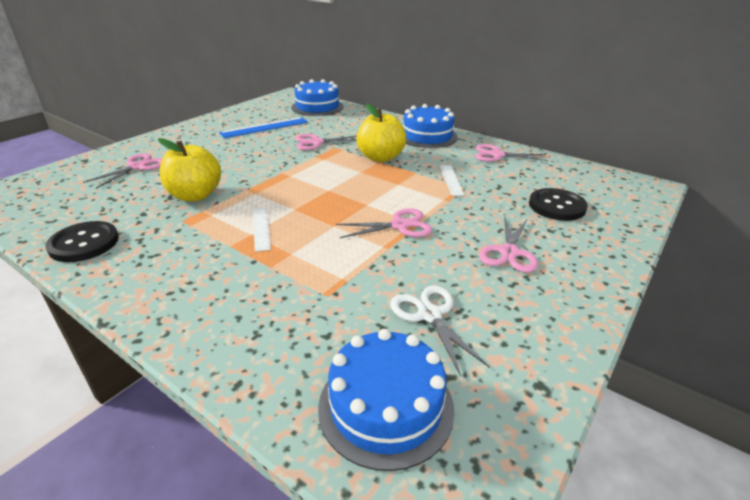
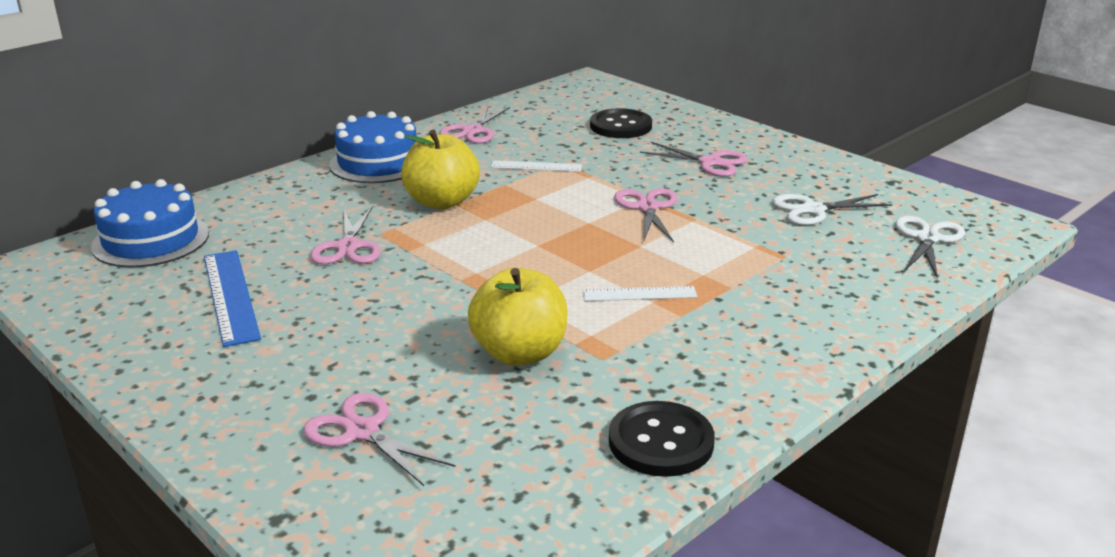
camera: 80 degrees left, 5 degrees down
blue cake [318,329,455,471] -> white scissors [895,216,965,279]

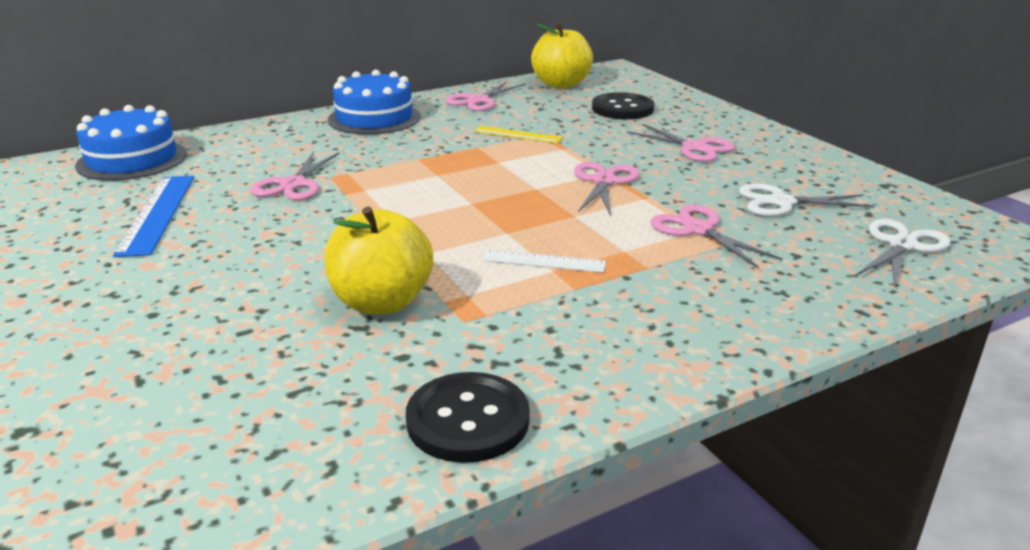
camera: 15 degrees right, 0 degrees up
pink scissors [303,393,455,486] -> pink scissors moved to [650,204,783,268]
yellow apple [401,129,480,209] -> yellow apple moved to [531,22,593,89]
white ruler [491,160,582,172] -> yellow ruler [474,126,563,143]

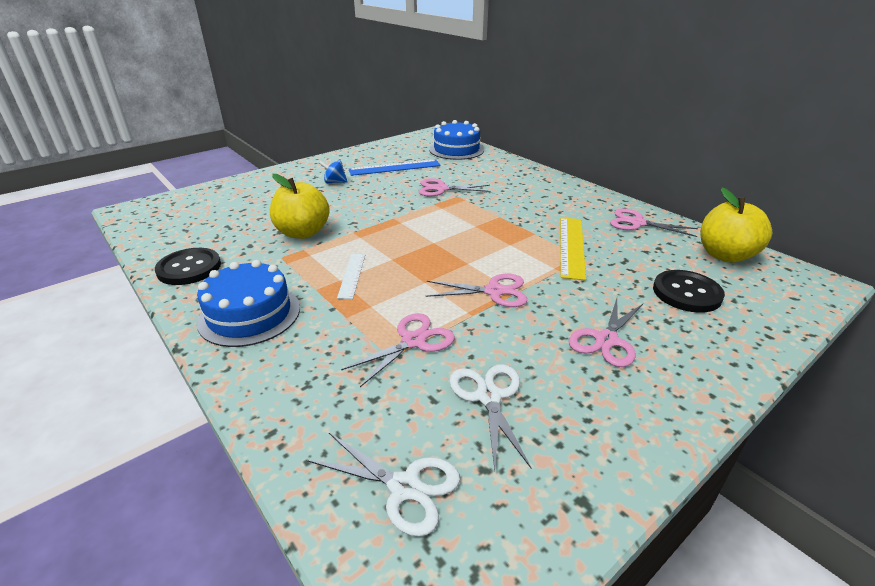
camera: 80 degrees right, 5 degrees up
blue cake [328,70,421,135] -> blue cake moved to [197,260,300,347]
yellow ruler [474,126,563,143] -> yellow ruler [560,218,586,281], size x1.64
none -> blue spinning top [319,160,348,183]

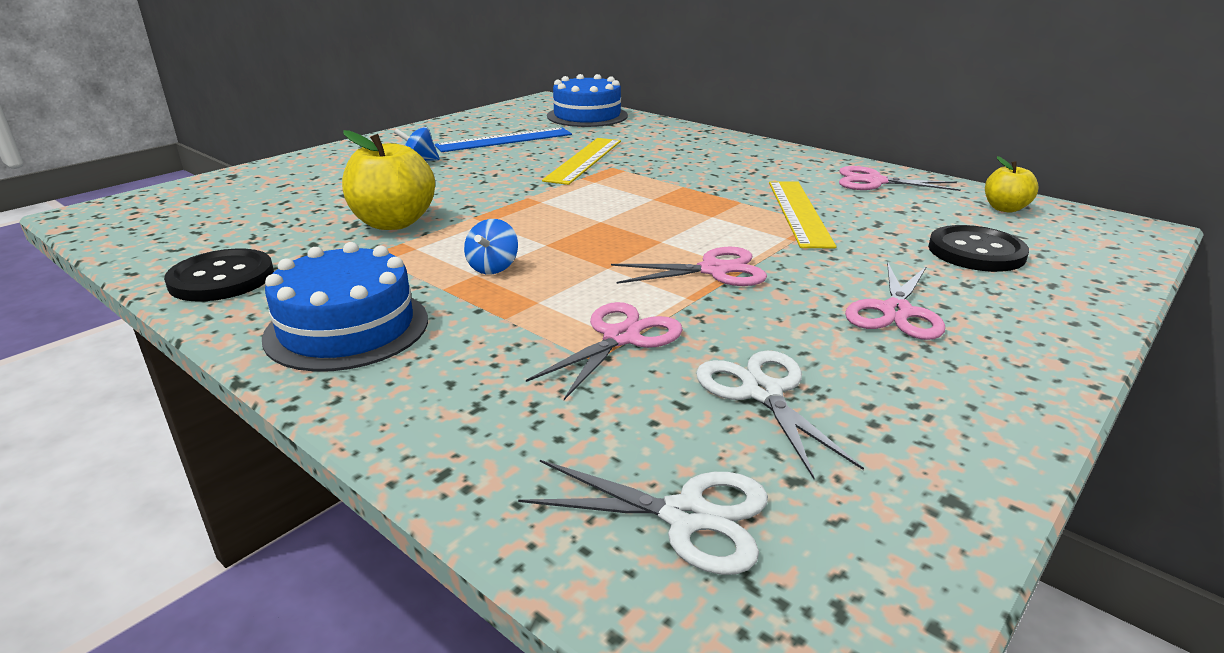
camera: 10 degrees left, 5 degrees down
white ruler [337,254,365,299] -> blue spinning top [464,219,518,274]
pink scissors [419,178,490,196] -> yellow ruler [542,138,621,185]
yellow apple [700,187,772,263] -> yellow apple [985,156,1038,213], size x0.56

